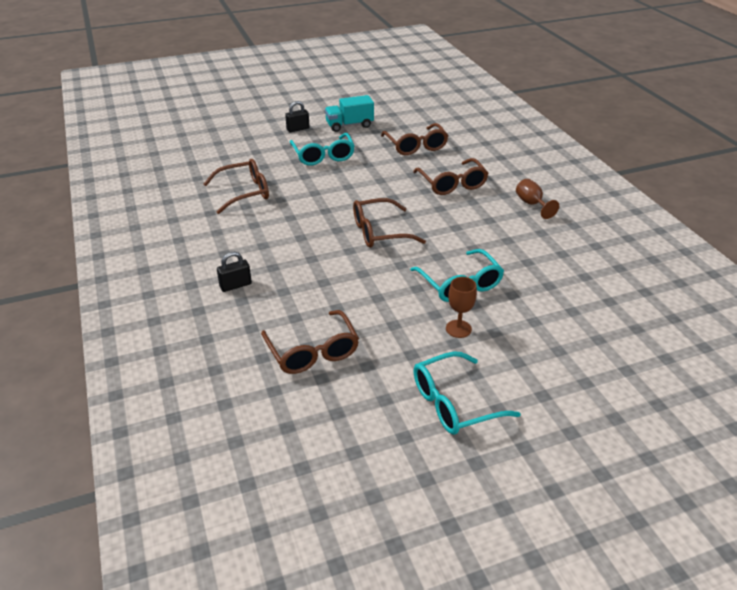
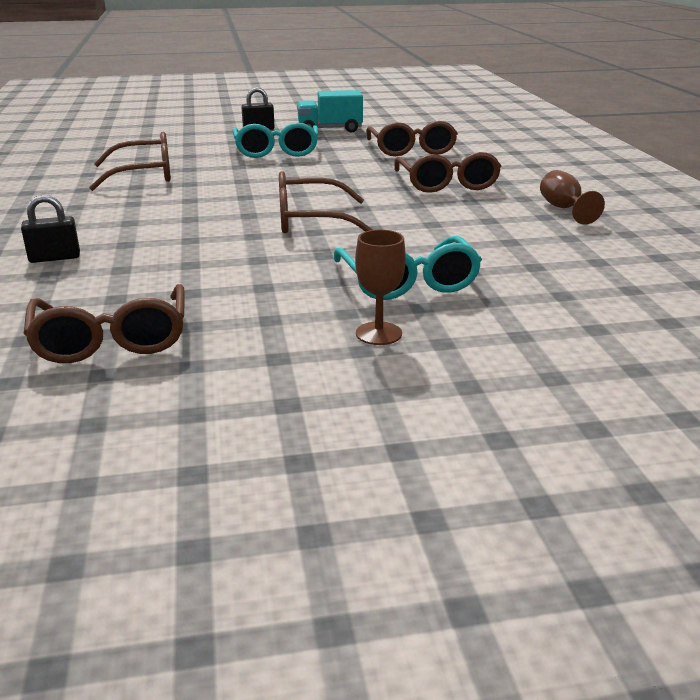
camera: 10 degrees right, 10 degrees down
turquoise glasses [413,351,521,435] -> none

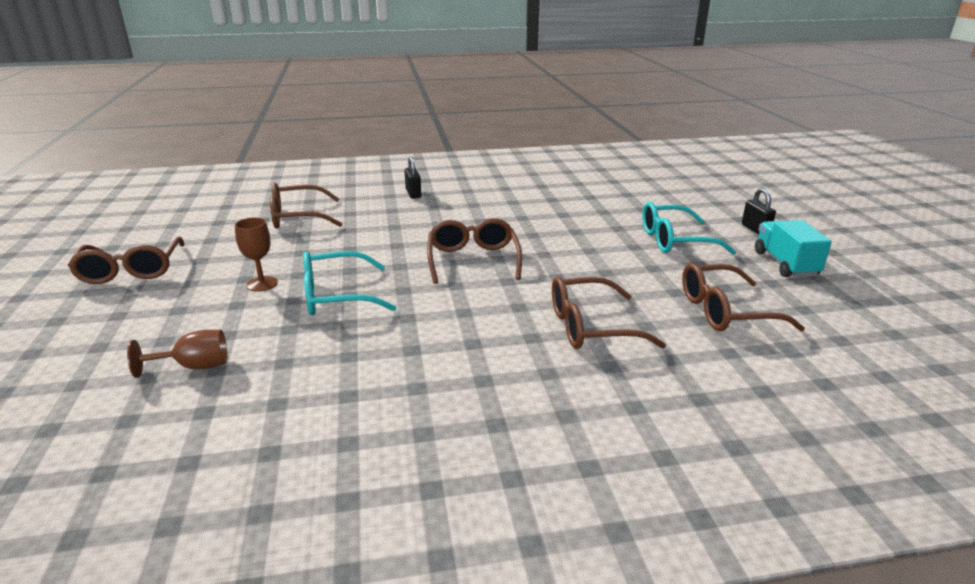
camera: 90 degrees right, 0 degrees up
brown glasses [89,132,171,191] -> brown glasses moved to [68,237,185,284]
brown goblet [540,170,605,225] -> brown goblet moved to [127,330,227,378]

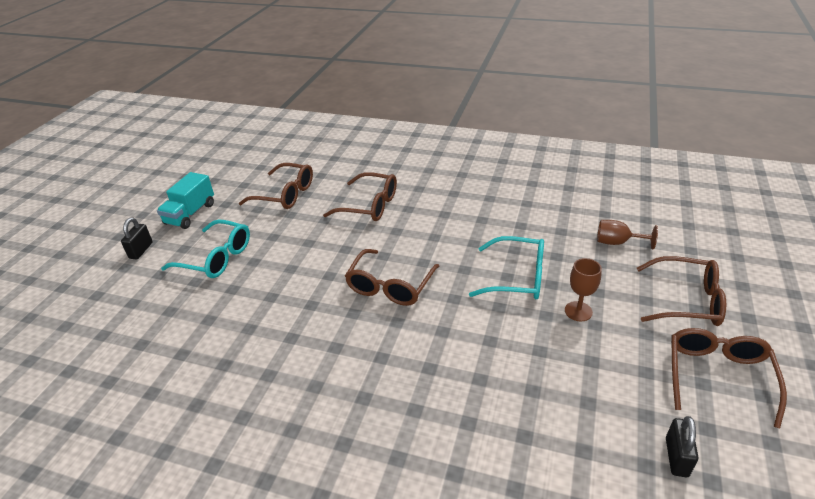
camera: 150 degrees left, 10 degrees up
brown glasses [270,183,342,228] -> brown glasses moved to [637,256,726,326]
black padlock [404,156,421,199] -> black padlock moved to [666,416,699,477]

